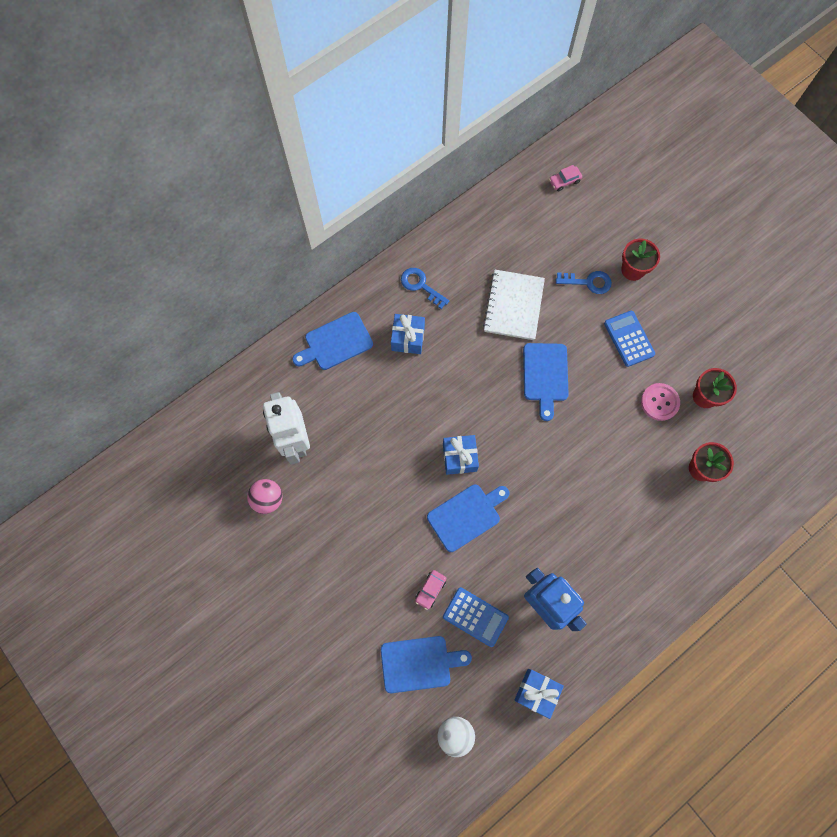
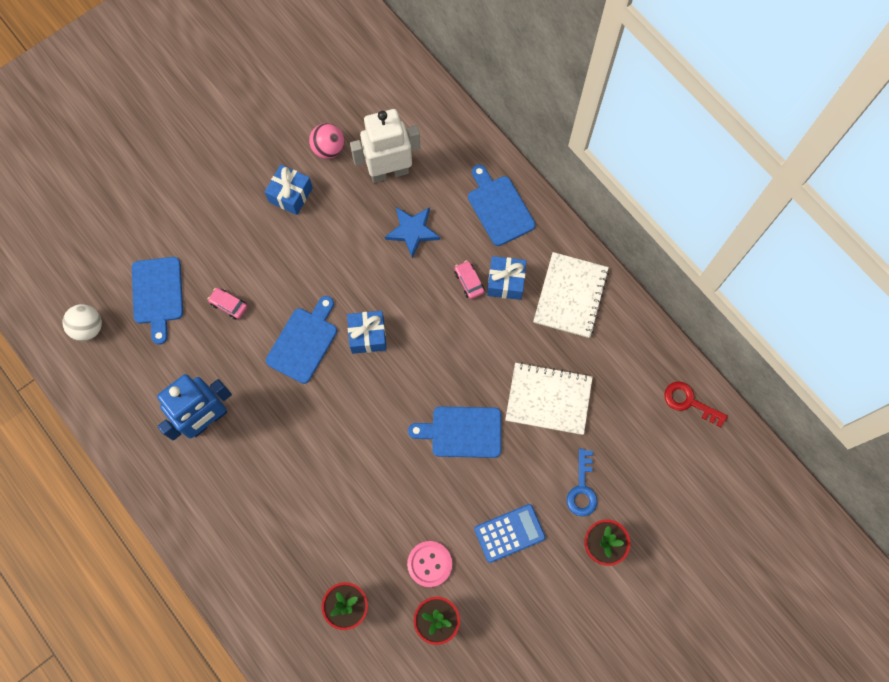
camera: 90 degrees right, 0 degrees up
blue key [401,268,449,309] -> white notebook [533,252,609,338]
blue cutting board [427,484,509,552] -> blue cutting board turned 120 degrees counterclockwise [266,296,337,384]
blue calculator [443,587,509,647] -> none
blue gift [514,669,564,719] -> blue gift moved to [265,164,313,215]
pink car [549,165,582,191] -> pink car moved to [454,261,484,299]
none -> blue star [385,207,440,258]
none -> red key [664,381,728,428]

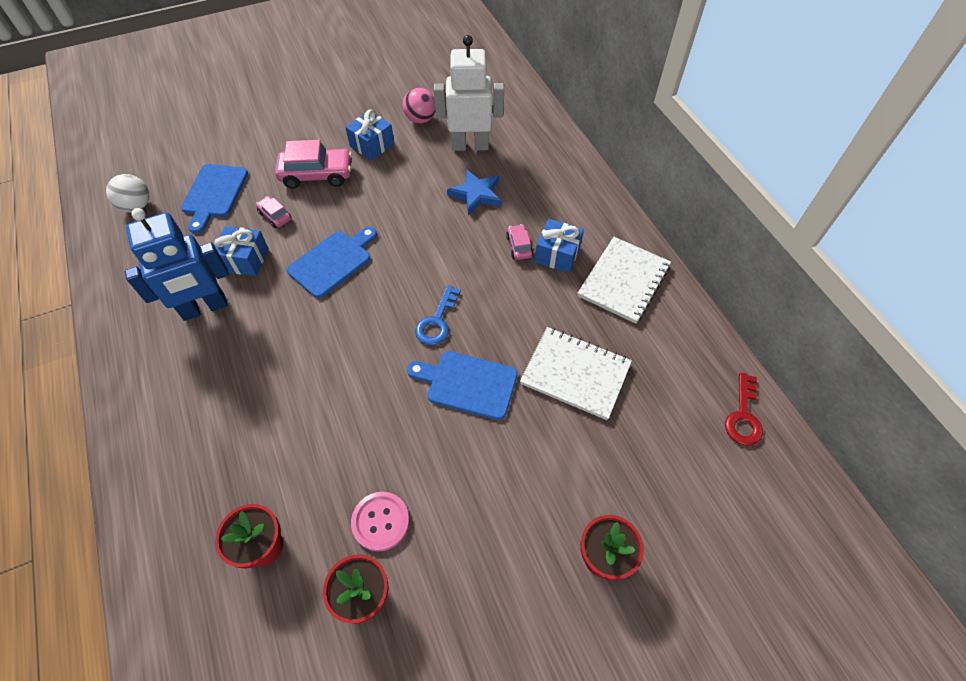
camera: 15 degrees right, 15 degrees down
blue gift [347,311,387,354] -> blue gift moved to [215,226,269,276]
blue cutting board [468,164,535,246] -> none
blue calculator [474,504,546,563] -> none
blue key [567,449,597,516] -> blue key moved to [415,285,461,345]
red key [664,381,728,428] -> red key turned 120 degrees counterclockwise [725,373,763,446]
none -> pink car [275,140,352,189]

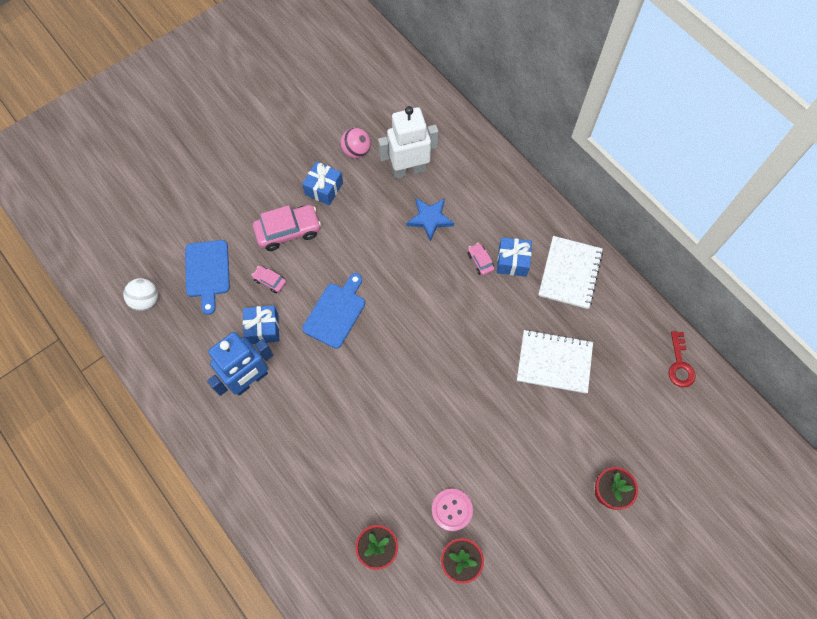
camera: 15 degrees left, 10 degrees up
blue cutting board [407,351,518,420] -> none
blue key [415,285,461,345] -> none

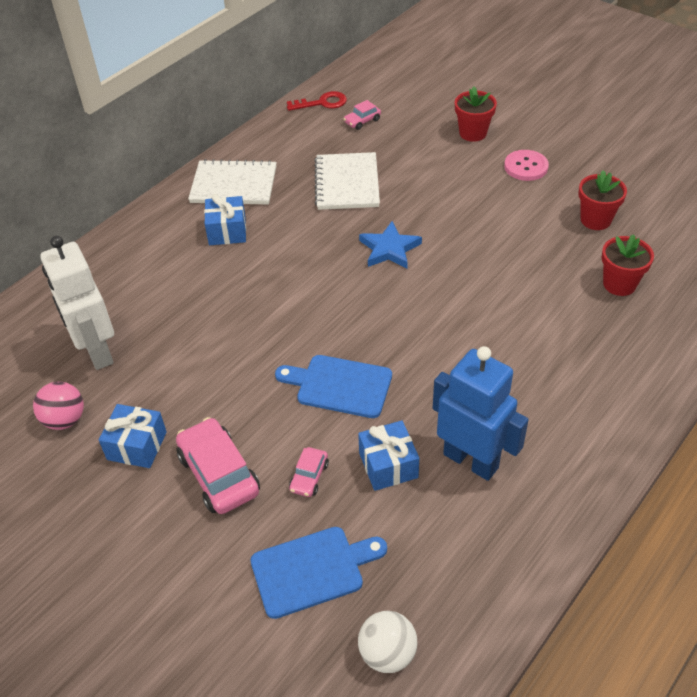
camera: 100 degrees left, 20 degrees down
blue star [406,198,454,241] -> blue star moved to [359,221,422,268]
pink button [432,489,473,531] -> pink button moved to [504,150,549,181]
pink car [468,243,495,276] -> pink car moved to [344,100,381,130]

